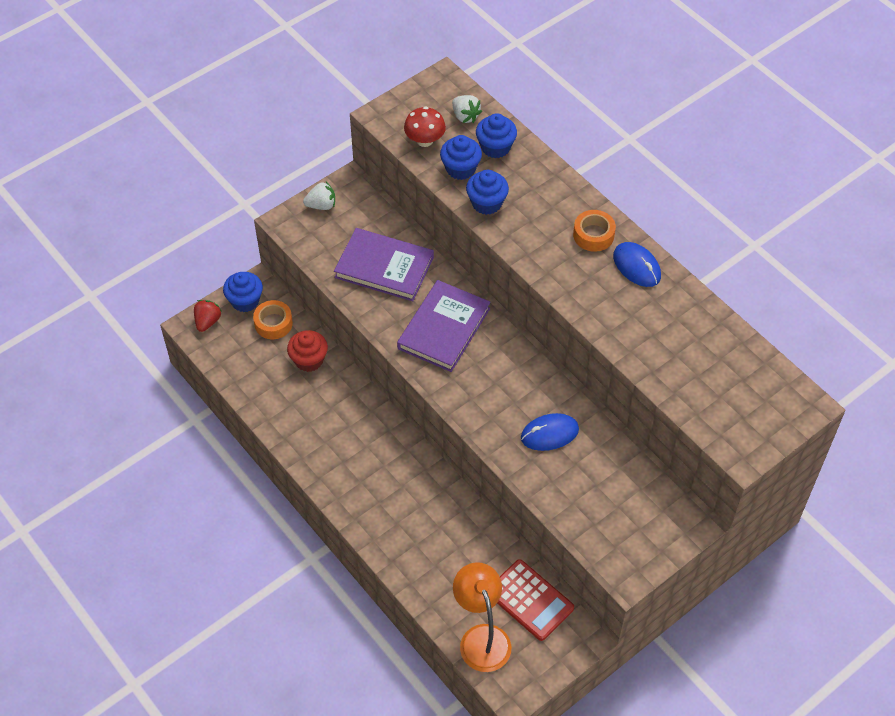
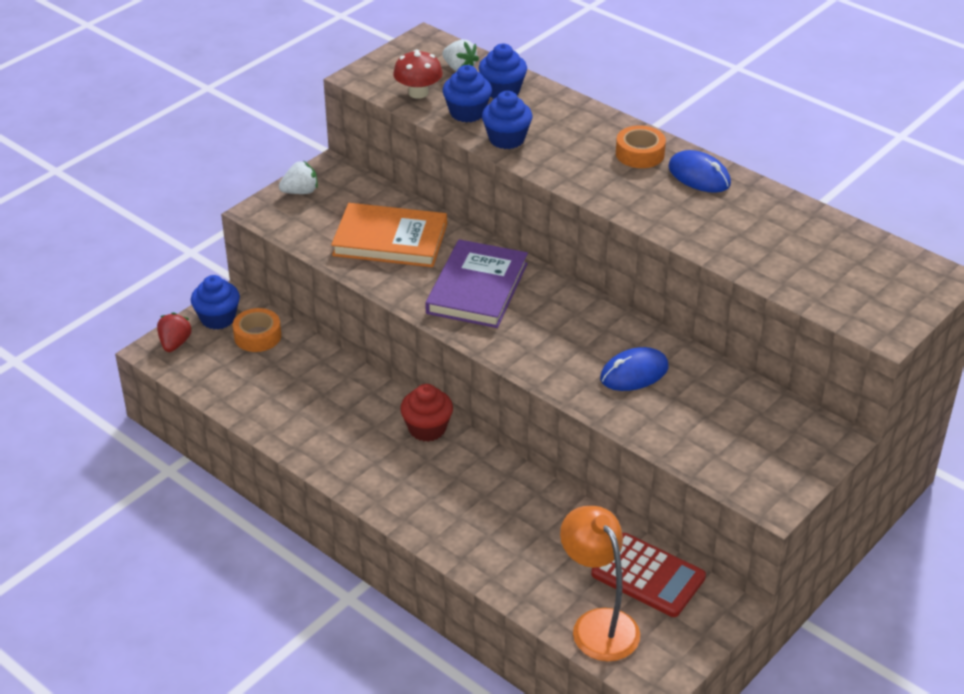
camera: 10 degrees left, 15 degrees down
red cupcake [287,330,328,372] -> red cupcake moved to [400,384,453,442]
purple book [334,228,434,301] -> orange book [331,203,447,267]

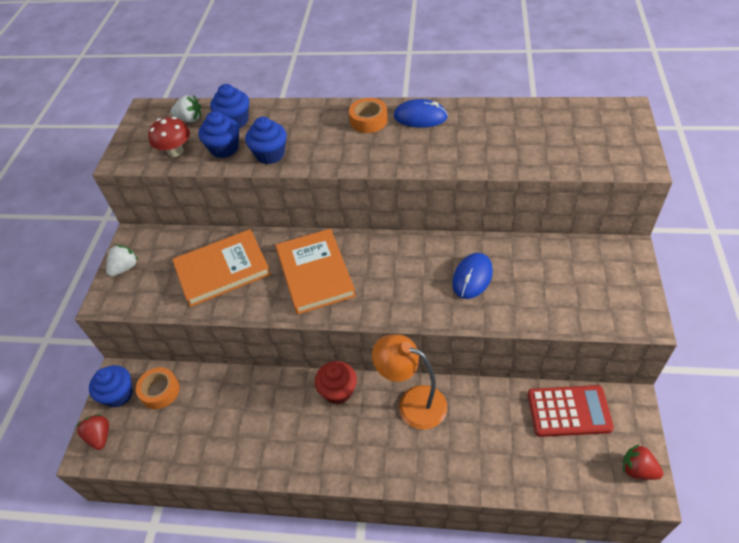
camera: 30 degrees left, 10 degrees up
purple book [425,239,528,328] -> orange book [276,229,356,315]
orange lamp [560,506,640,661] -> orange lamp moved to [372,334,447,429]
none -> red strawberry [623,444,663,480]

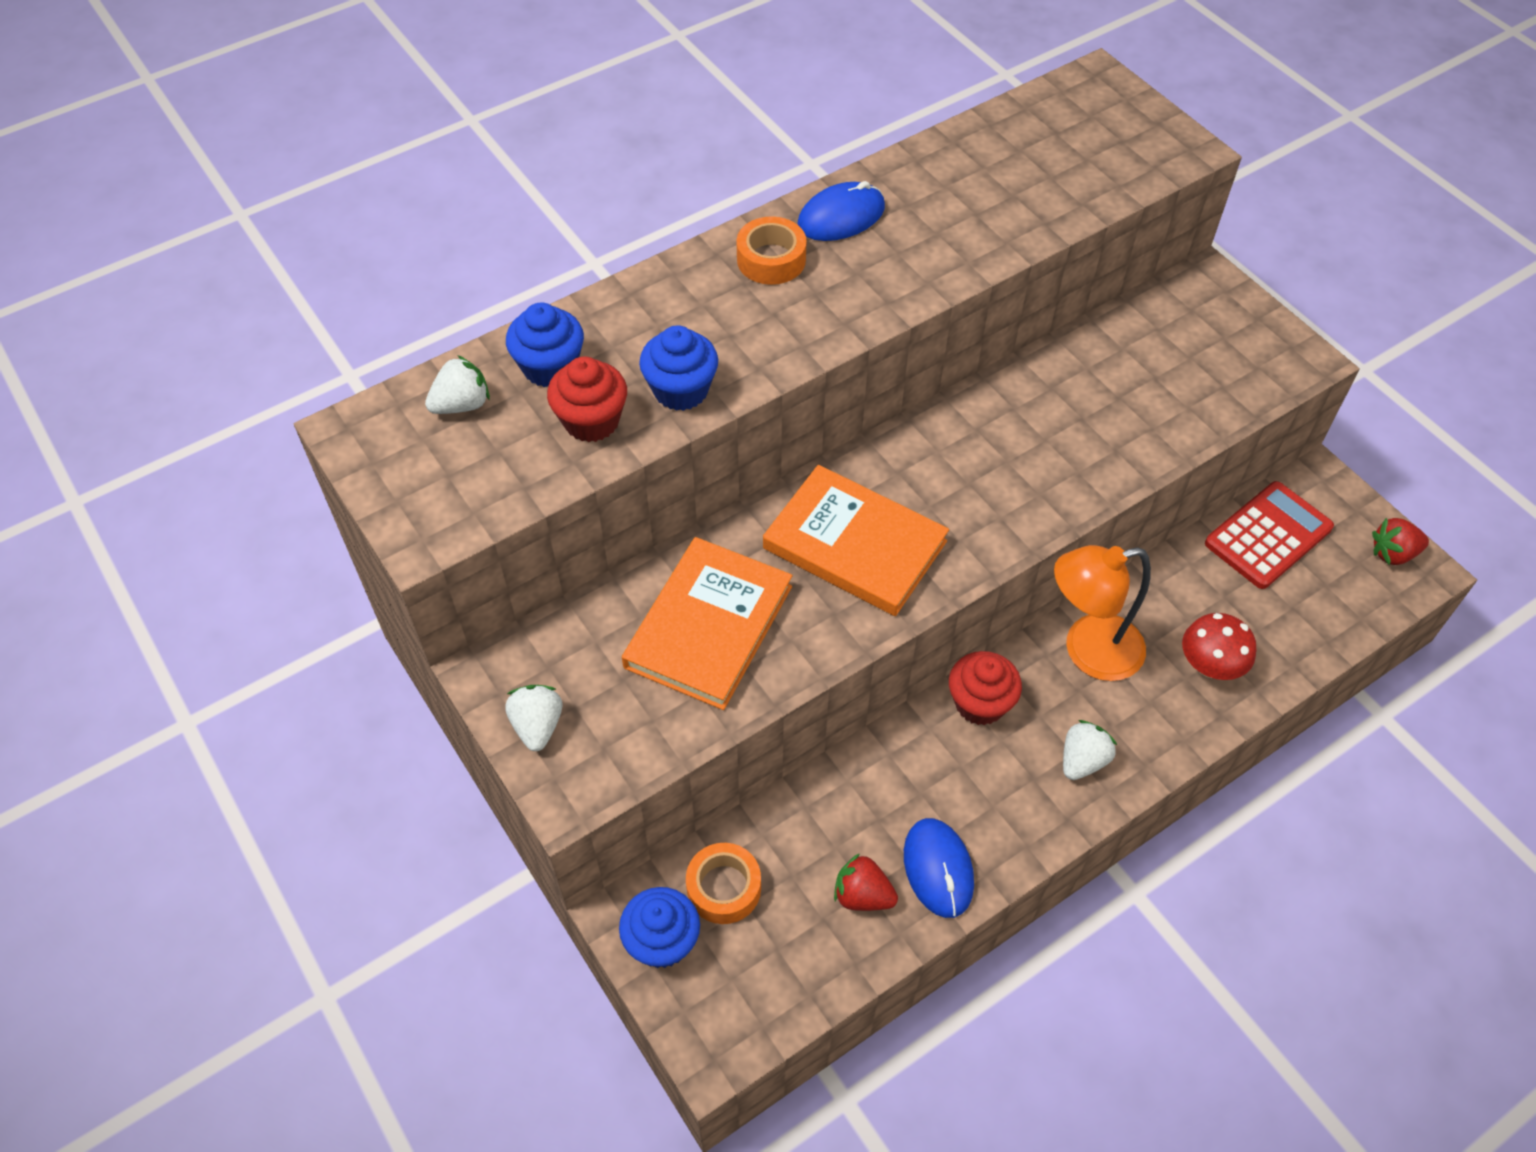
camera: 45 degrees left, 5 degrees up
red strawberry [76,414,109,450] -> red strawberry moved to [834,853,898,911]
red mushroom [148,117,190,157] -> red mushroom moved to [1182,613,1257,680]
blue cupcake [198,111,239,158] -> red cupcake [547,356,627,442]
blue mouse [452,253,493,299] -> blue mouse moved to [904,818,974,918]
none -> white strawberry [1063,720,1117,780]

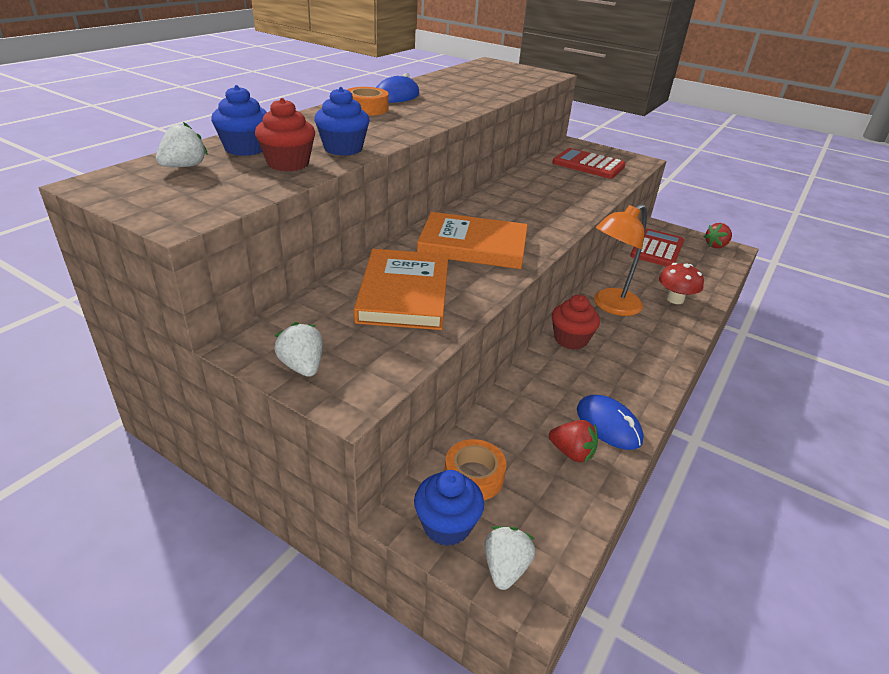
camera: 25 degrees left, 20 degrees down
red strawberry [834,853,898,911] -> red strawberry turned 150 degrees counterclockwise [549,420,598,463]
white strawberry [1063,720,1117,780] -> white strawberry moved to [485,526,535,590]
none -> red calculator [553,148,626,179]

